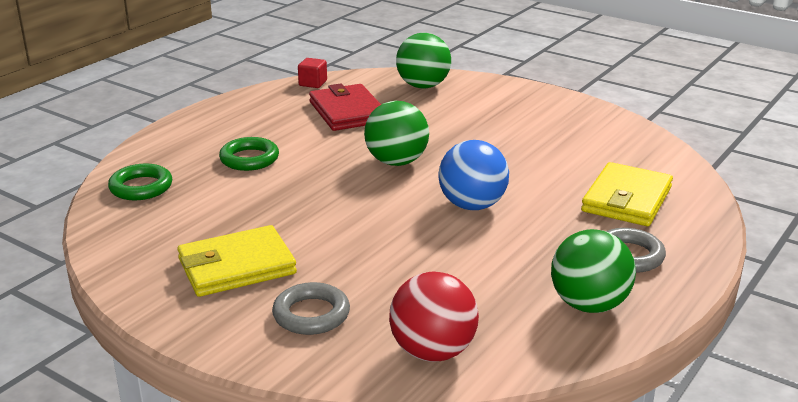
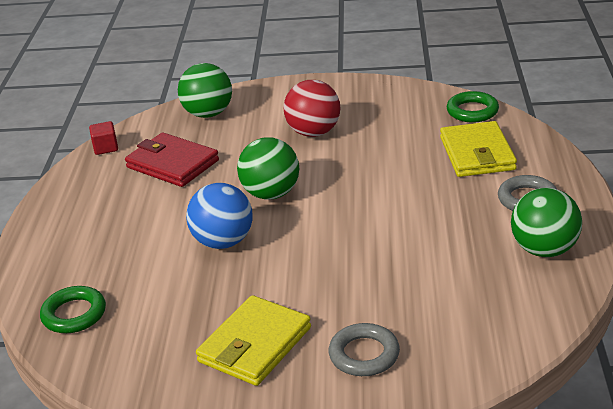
camera: 30 degrees left, 5 degrees up
green ring [219,137,279,171] -> green ring moved to [447,91,499,123]
red ball [389,271,479,362] -> red ball moved to [283,80,341,137]
blue ball [439,140,509,210] -> blue ball moved to [186,183,253,249]

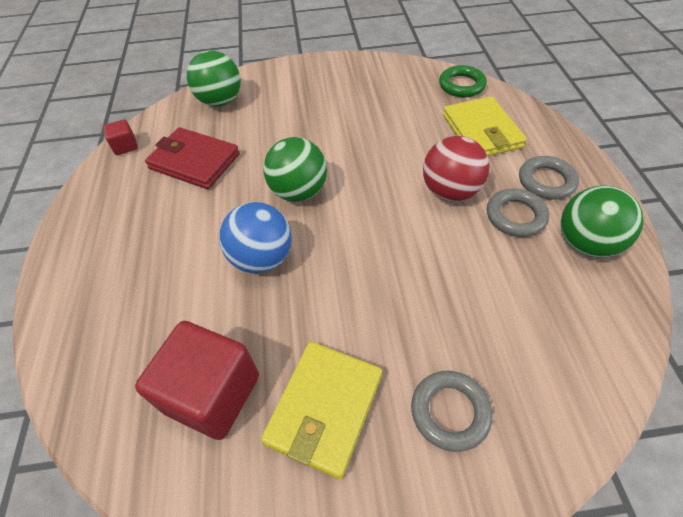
camera: 10 degrees left, 20 degrees up
green ring [40,286,106,333] -> none
red ball [283,80,341,137] -> red ball moved to [423,136,490,202]
none -> red cube [135,321,259,440]
none -> grey ring [487,188,549,237]

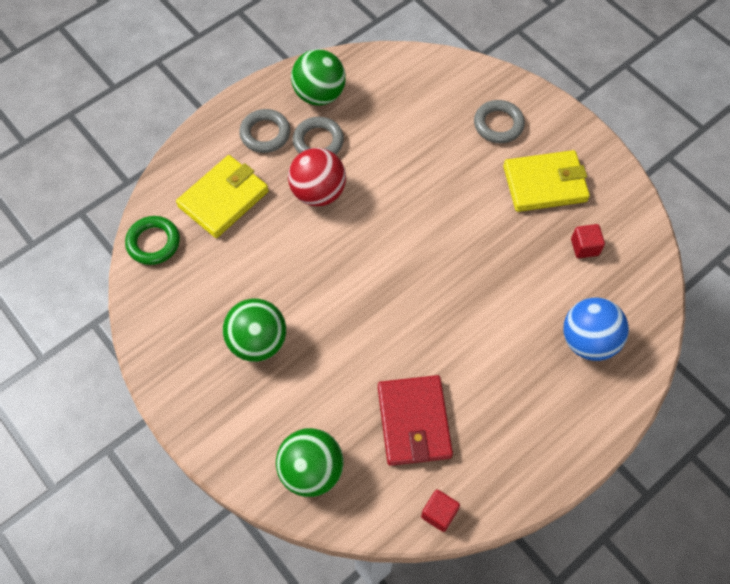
camera: 125 degrees left, 10 degrees up
red cube [135,321,259,440] -> red cube [571,224,605,258], size x0.46
blue ball [219,202,292,273] -> blue ball moved to [563,298,629,361]
green ball [263,137,327,202] -> green ball moved to [223,299,286,362]

